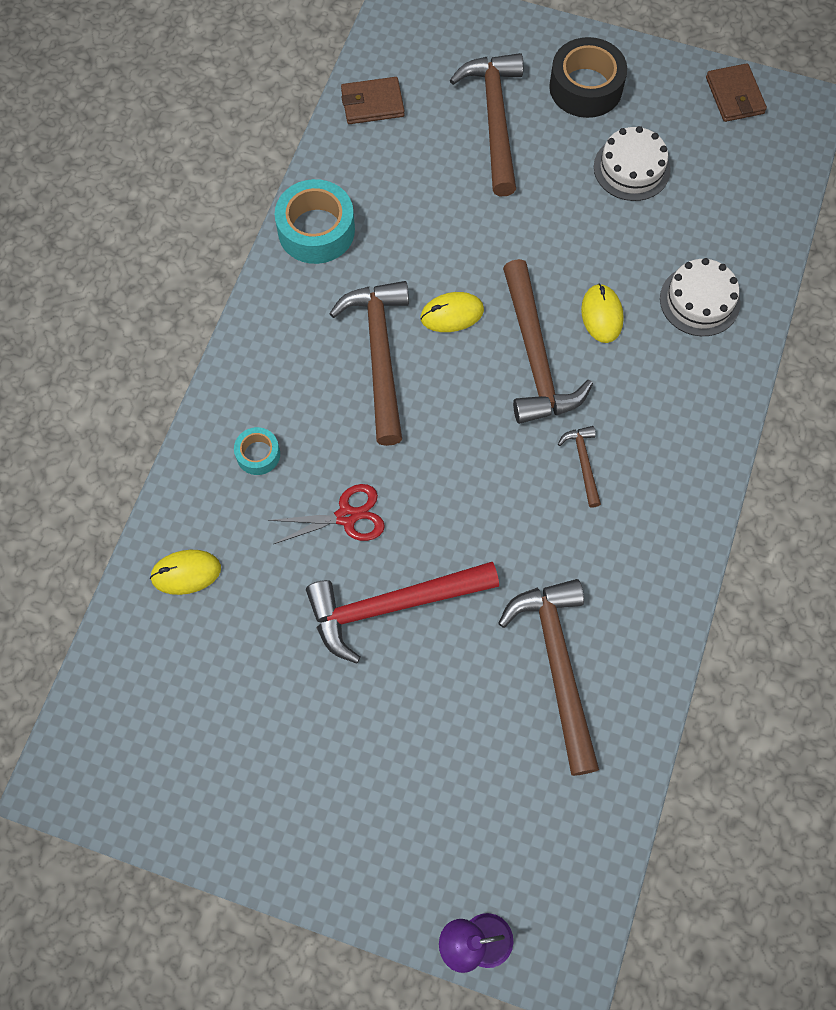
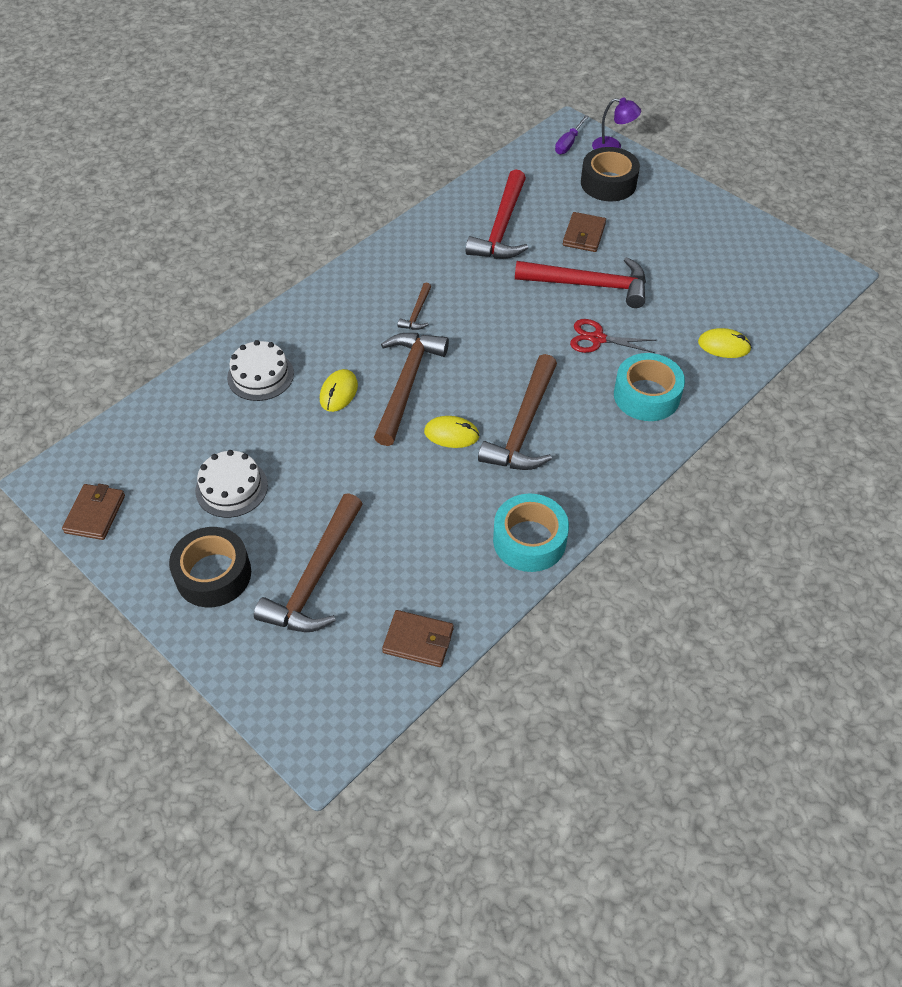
camera: 155 degrees left, 15 degrees down
turquoise tape [234,427,280,475] -> turquoise tape [614,353,685,421], size x1.88
brown hammer [498,579,599,776] -> red hammer [466,169,528,259]
none -> purple screwdriver [555,115,589,155]
none -> brown wallet [563,212,606,252]
none -> black tape [581,147,640,201]

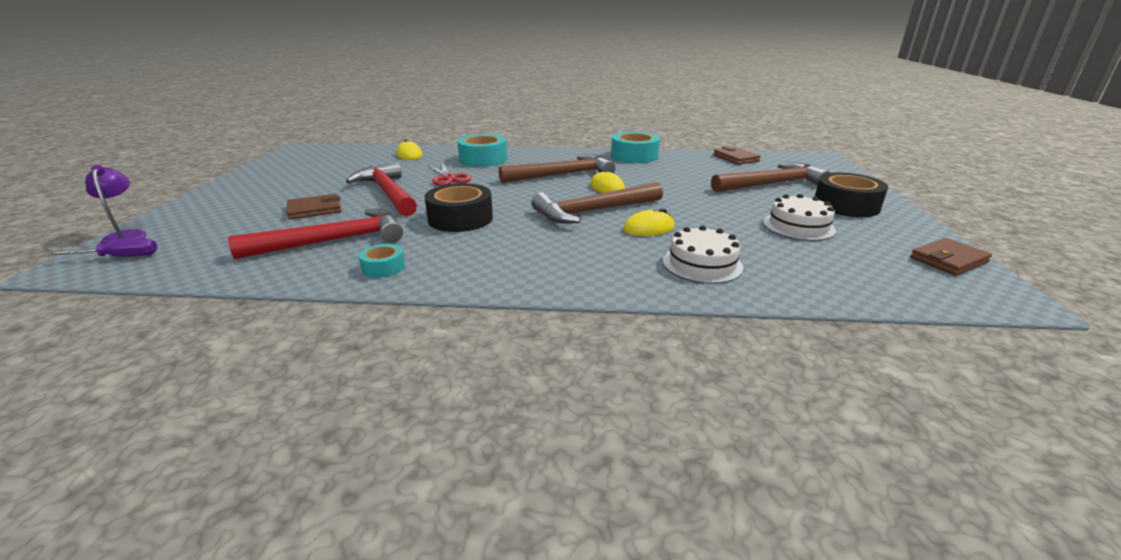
camera: 130 degrees left, 25 degrees down
brown hammer [398,283,431,330] -> none
black tape [581,147,640,201] -> black tape moved to [425,183,493,232]
none -> turquoise tape [359,244,405,278]

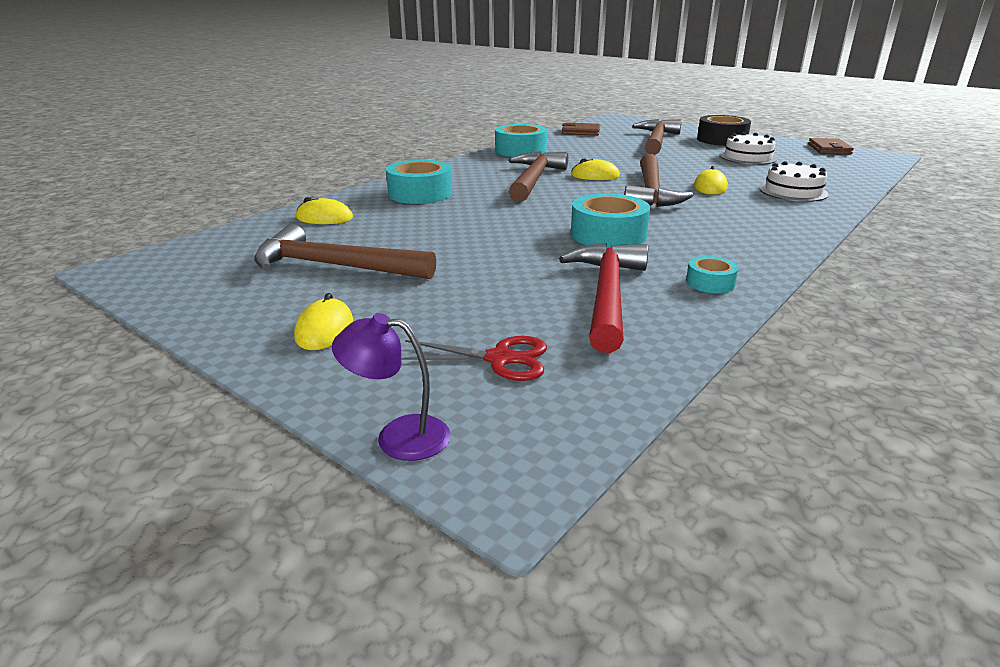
camera: 55 degrees left, 0 degrees up
purple screwdriver [48,238,158,257] -> none
brown wallet [286,194,341,219] -> none
red hammer [346,162,417,216] -> none
black tape [425,183,493,232] -> turquoise tape [571,193,650,249]
red scissors [429,163,471,186] -> red scissors moved to [401,336,547,381]
none -> brown hammer [254,224,436,279]
none -> yellow mouse [294,293,353,350]

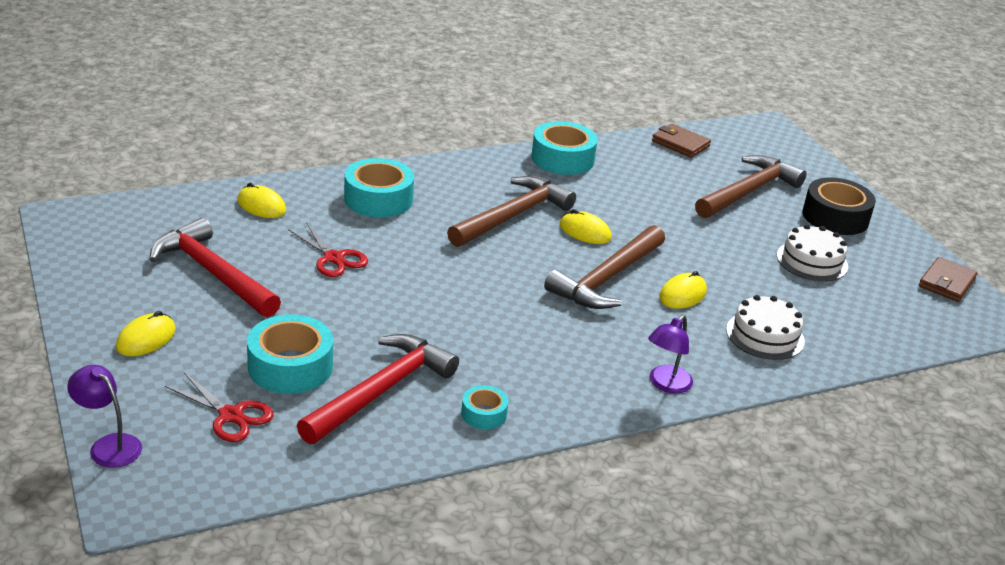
camera: 25 degrees right, 5 degrees up
brown hammer [254,224,436,279] -> red hammer [150,218,281,317]
turquoise tape [571,193,650,249] -> turquoise tape moved to [247,314,333,394]
none -> red scissors [288,222,368,277]
none -> purple lamp [648,315,693,394]

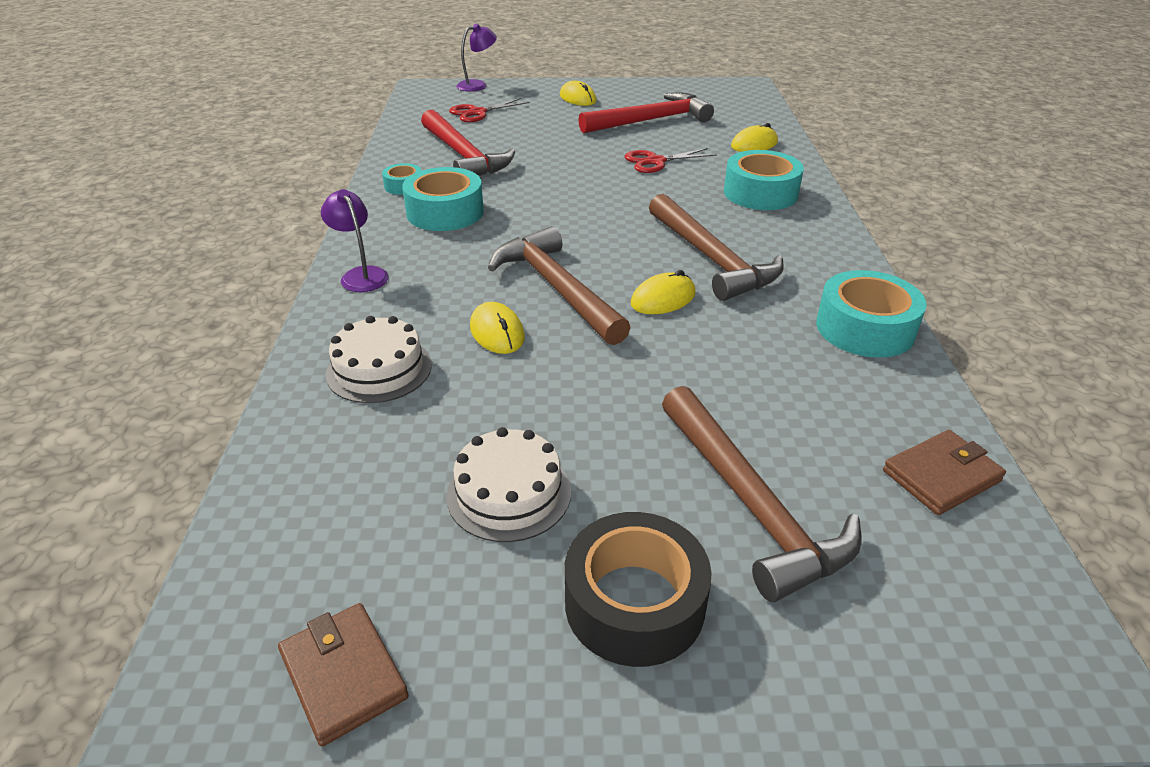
camera: 115 degrees right, 5 degrees up
turquoise tape [247,314,333,394] -> turquoise tape moved to [402,167,484,231]

